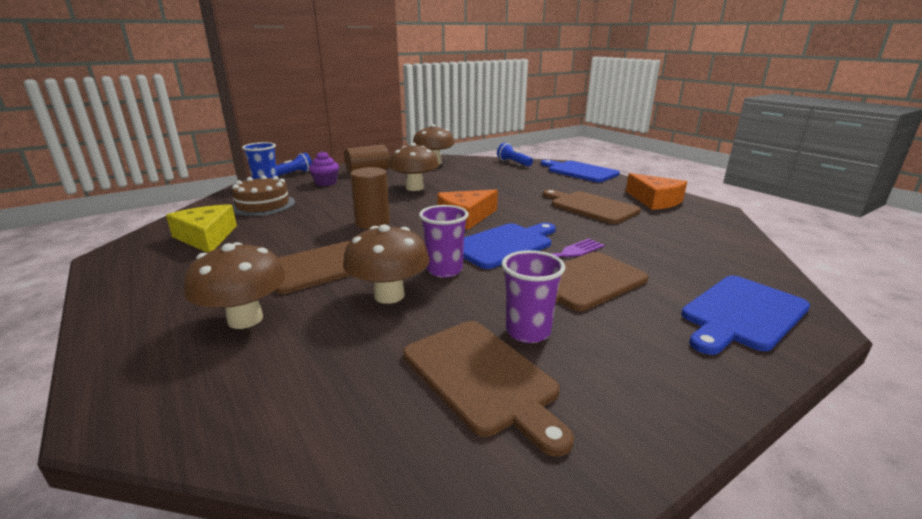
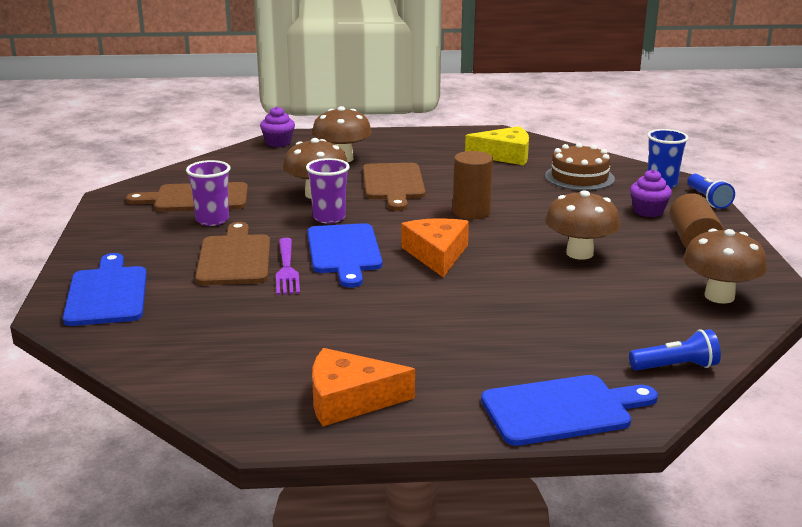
camera: 120 degrees right, 0 degrees up
brown cutting board [543,189,641,224] -> none
none -> purple cupcake [260,106,295,147]

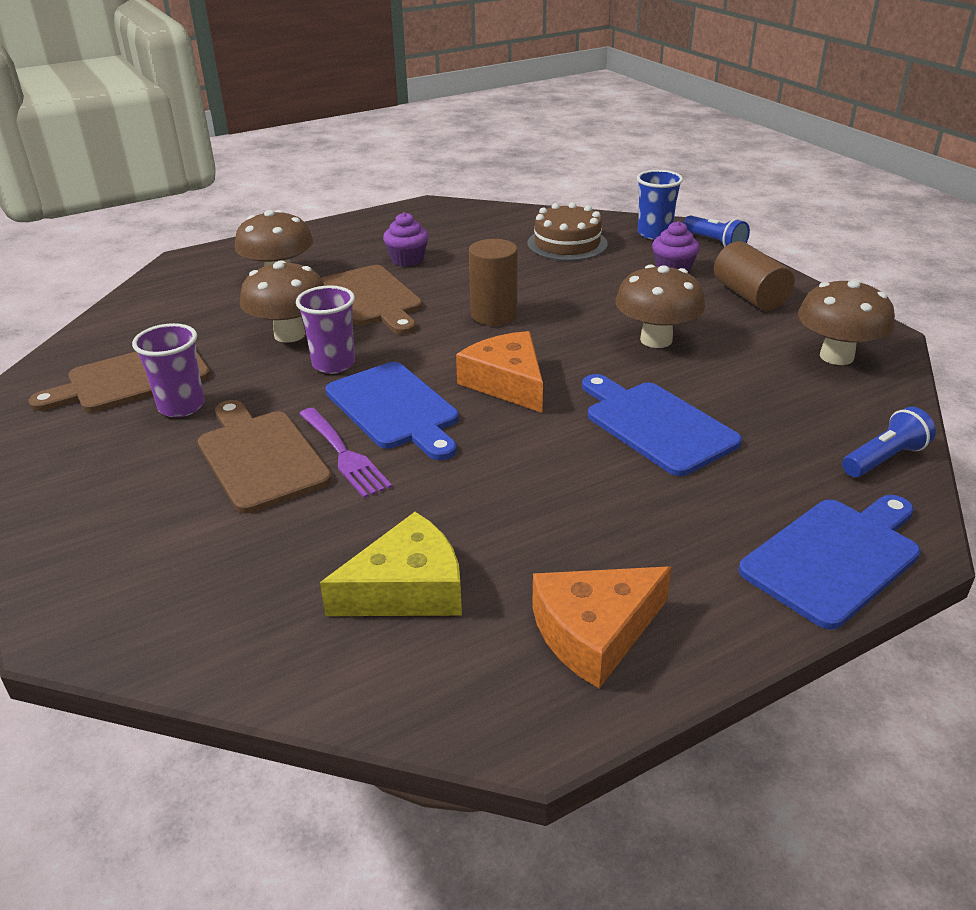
camera: 25 degrees left, 10 degrees up
blue cutting board [63,253,147,326] -> blue cutting board moved to [582,374,742,476]
purple cupcake [260,106,295,147] -> purple cupcake moved to [383,212,429,267]
yellow cheese [465,126,529,165] -> yellow cheese moved to [320,512,462,616]

